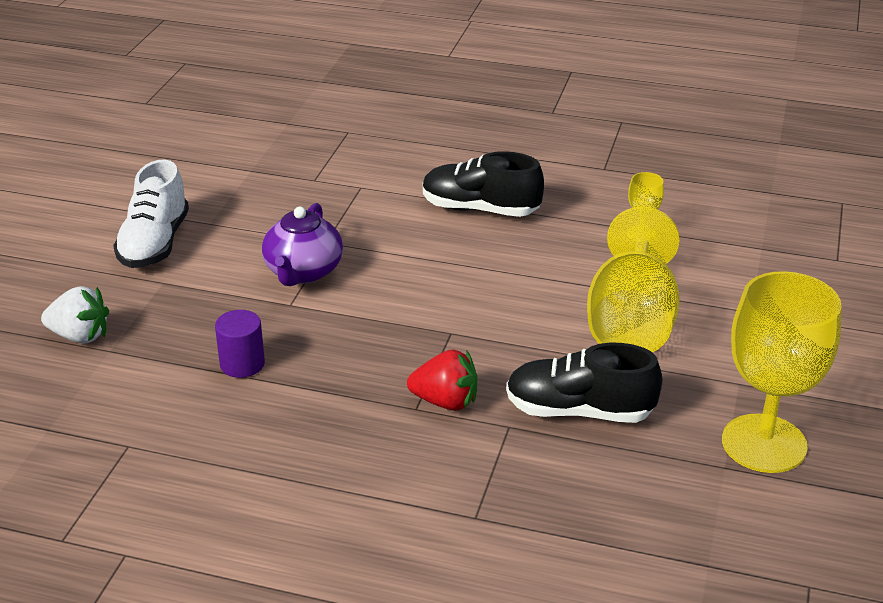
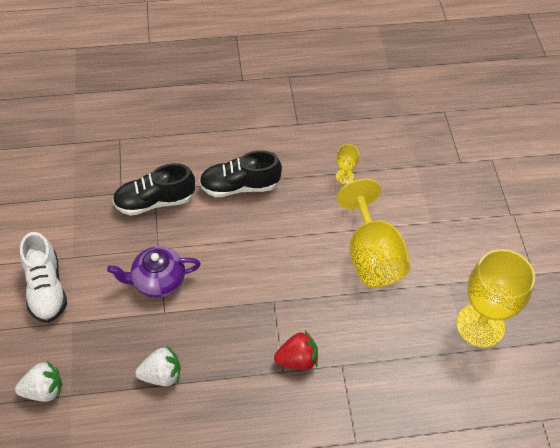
camera: 25 degrees left, 20 degrees up
purple cylinder [215,310,265,378] -> white strawberry [135,346,180,386]
purple teapot [262,203,343,286] -> purple teapot turned 90 degrees clockwise [107,246,201,298]
black shoe [506,342,663,423] -> black shoe moved to [112,163,195,216]

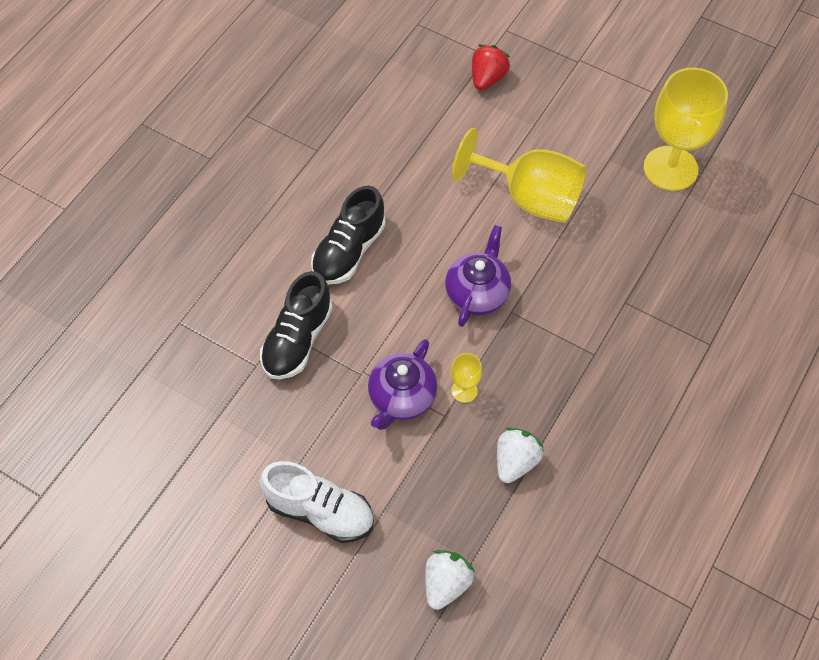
camera: 50 degrees left, 5 degrees up
red strawberry [274,331,318,370] -> red strawberry moved to [472,44,510,90]
yellow goblet [336,144,359,184] -> yellow goblet moved to [451,353,482,403]
none -> purple teapot [445,225,511,327]

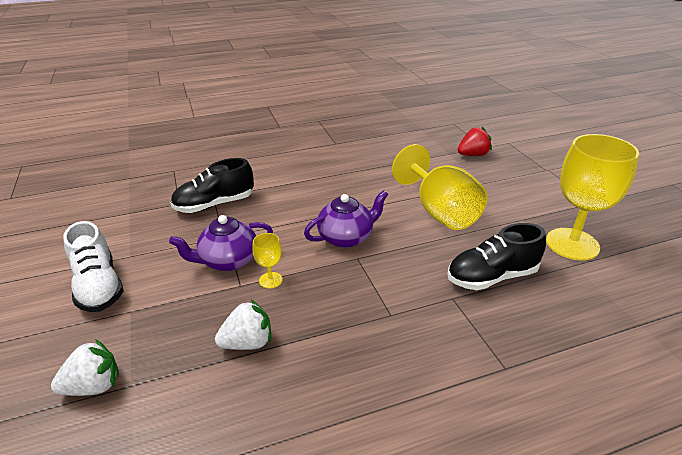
camera: 40 degrees right, 25 degrees down
black shoe [311,186,386,285] -> black shoe moved to [447,223,546,290]

